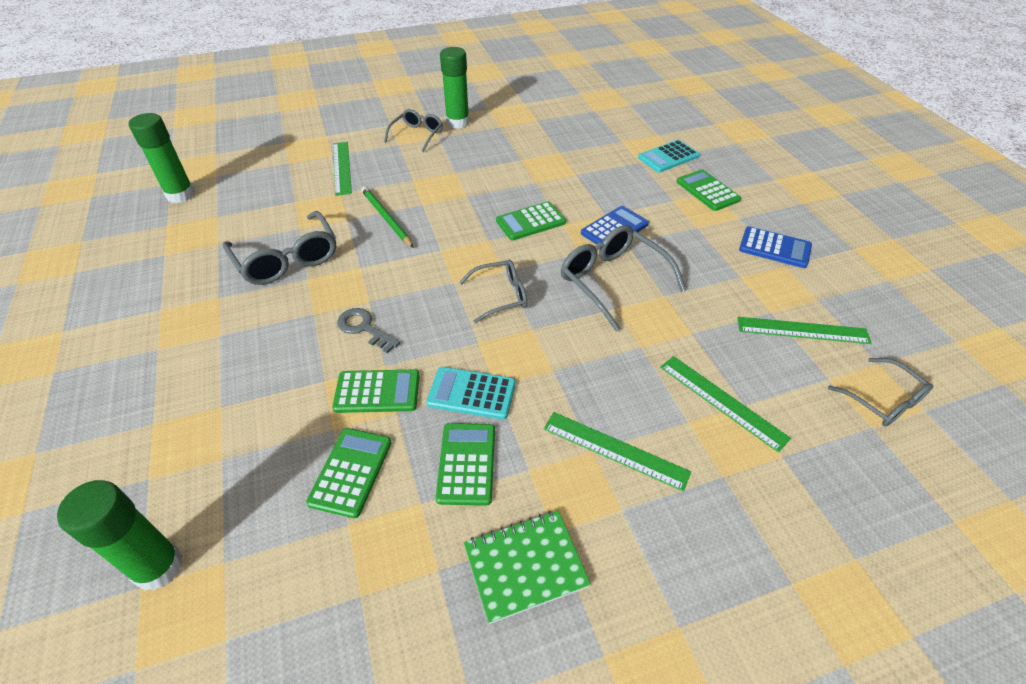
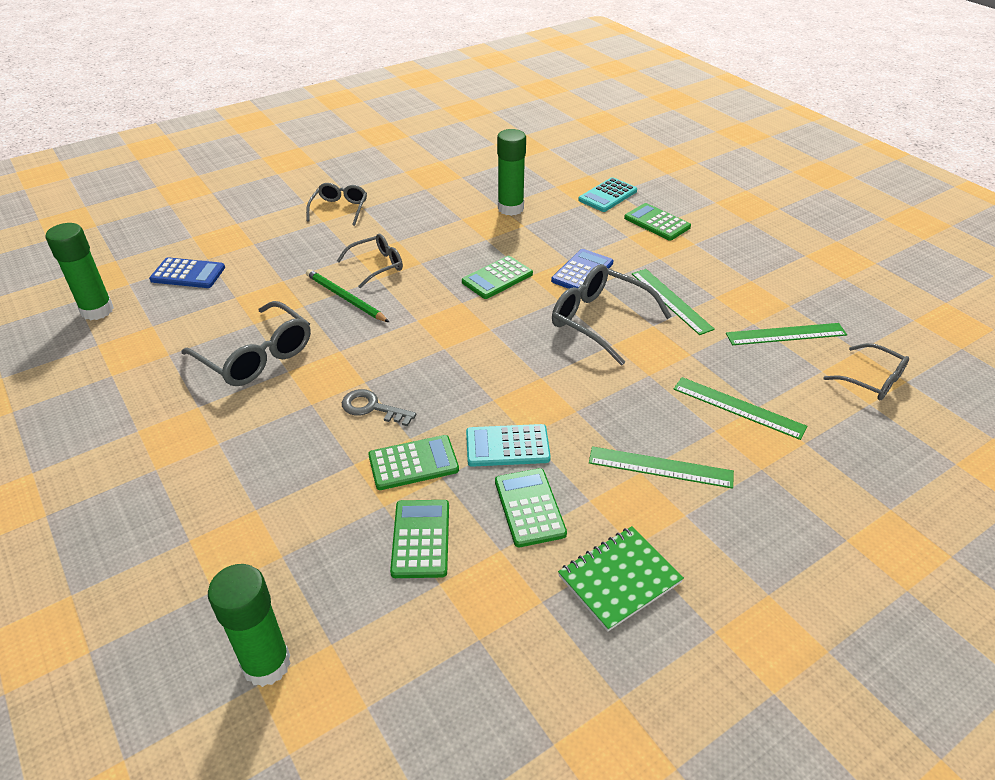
camera: 15 degrees left, 5 degrees down
green ruler [333,142,352,196] -> green ruler moved to [632,269,715,335]
green glue stick [440,47,470,129] -> green glue stick moved to [497,129,526,216]
grey glasses [459,260,527,323] -> grey glasses moved to [337,234,403,288]
blue calculator [739,227,812,268] -> blue calculator moved to [149,257,225,288]

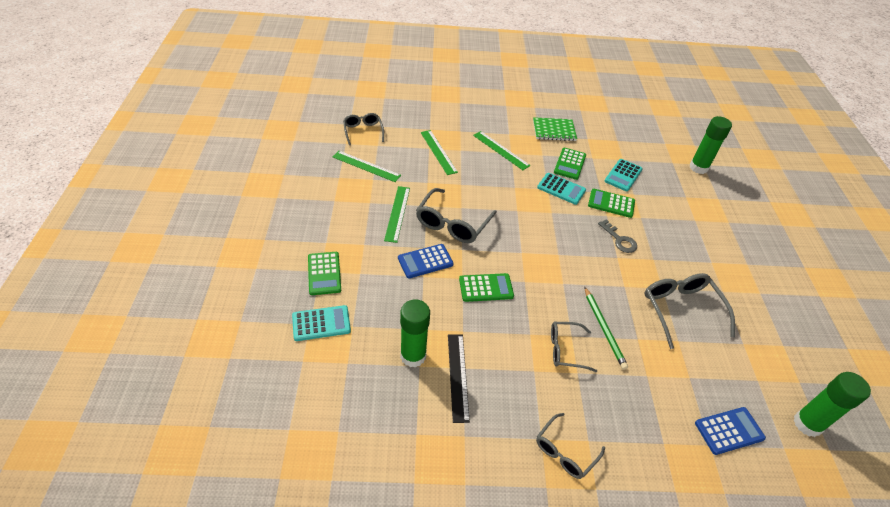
camera: 150 degrees left, 5 degrees up
blue calculator [149,257,225,288] -> blue calculator turned 120 degrees clockwise [695,407,766,455]
green calculator [390,500,449,578] -> turquoise calculator [605,159,643,191]
grey glasses [552,264,672,365] -> grey glasses turned 45 degrees clockwise [416,188,497,243]
none -> black ruler [448,334,470,423]

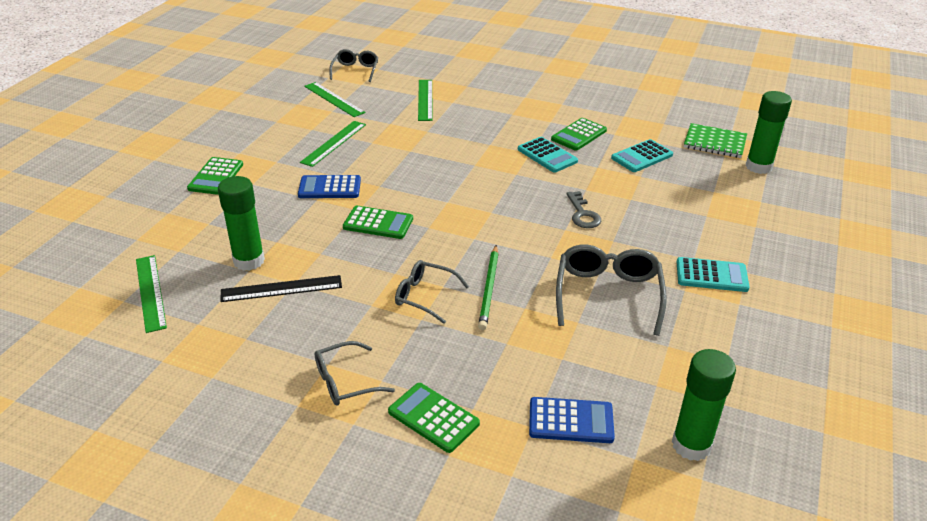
camera: 25 degrees right, 10 degrees down
turquoise calculator [292,305,351,341] -> turquoise calculator moved to [677,257,750,292]
grey glasses [416,188,497,243] -> none
black ruler [448,334,470,423] -> black ruler turned 60 degrees clockwise [220,275,342,302]
green ruler [473,131,531,170] -> green ruler moved to [136,255,167,333]
green notebook [533,117,577,141] -> green notebook moved to [684,123,747,158]
green calculator [588,189,635,218] -> green calculator moved to [388,383,480,453]

